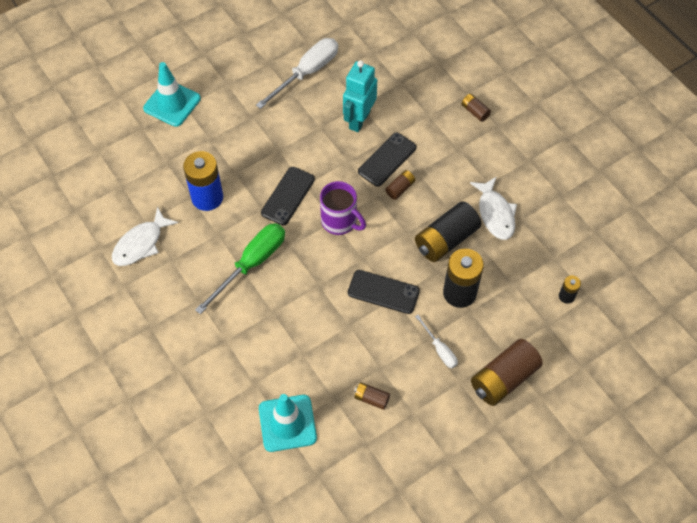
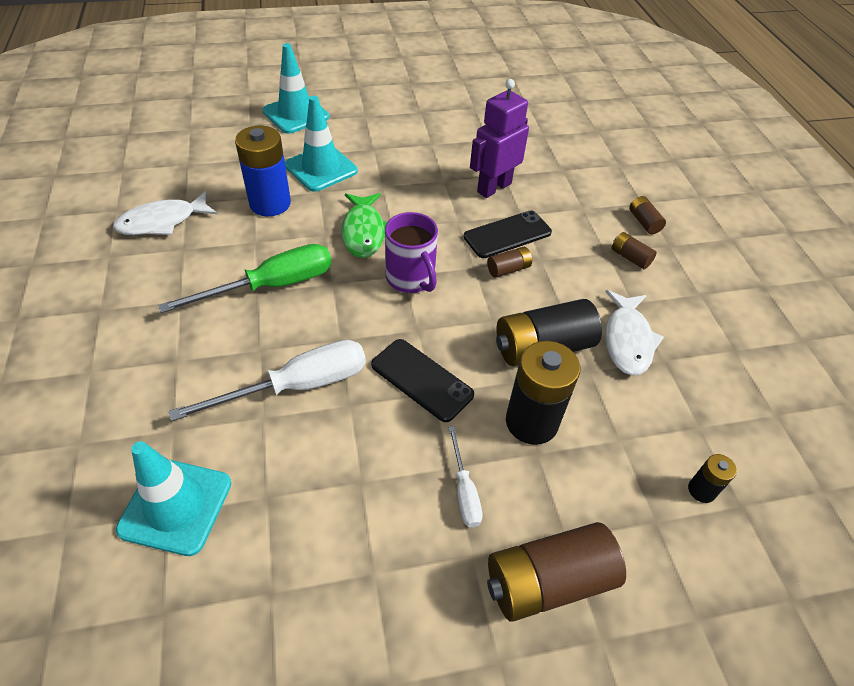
camera: 20 degrees right, 10 degrees down
white screwdriver [256,38,338,109] -> white screwdriver moved to [169,340,366,421]
black phone [261,167,315,225] -> green fish [341,193,387,258]
turquoise robot [343,60,377,132] -> purple robot [470,79,529,198]
brown battery [354,382,390,410] -> brown battery moved to [612,232,657,269]
none -> turquoise traffic cone [285,96,358,192]

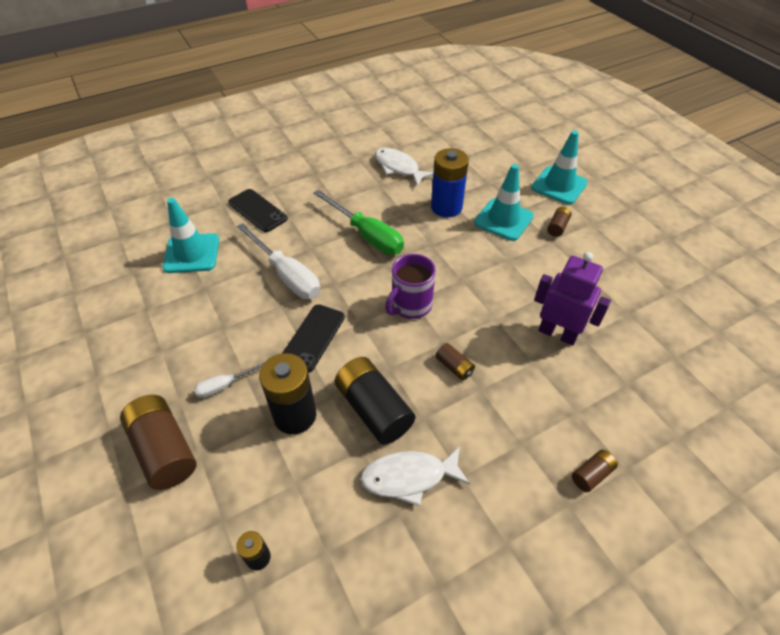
camera: 75 degrees right, 0 degrees up
green fish [341,193,387,258] -> none
black phone [464,210,552,258] -> black phone moved to [228,189,288,232]
brown battery [612,232,657,269] -> brown battery moved to [547,207,571,237]

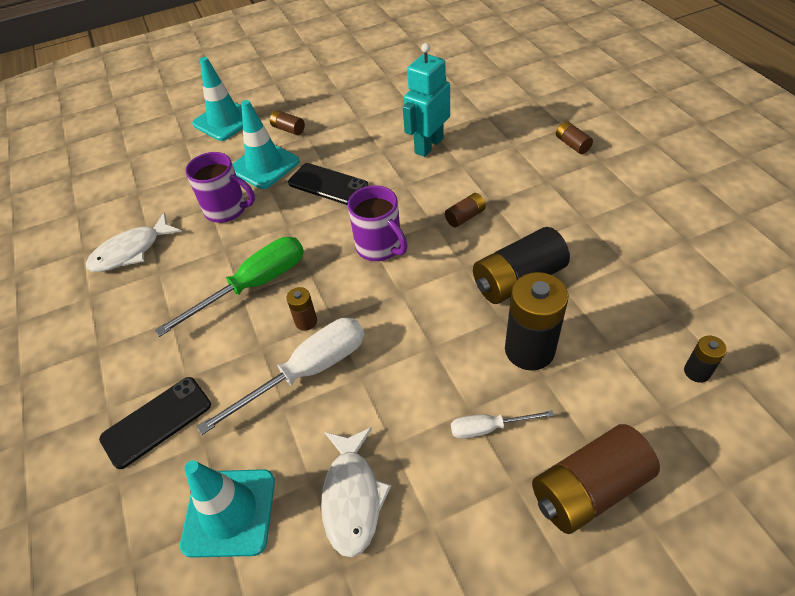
camera: 80 degrees left, 0 degrees up
white screwdriver [194,363,264,398] -> white screwdriver turned 105 degrees clockwise [451,410,554,439]
black phone [282,304,345,373] -> black phone moved to [288,163,368,205]
white fish [360,446,470,506] -> white fish moved to [321,427,391,557]
blue battery [431,148,469,217] -> purple mug [186,152,255,223]
purple robot [534,252,611,346] -> turquoise robot [403,43,450,157]
none -> brown battery [286,287,317,331]

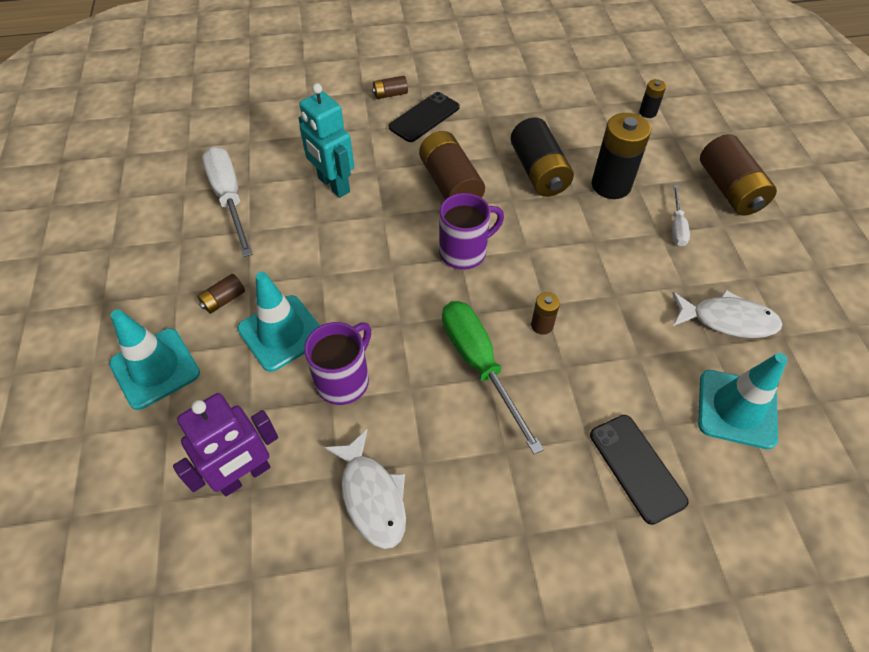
camera: 80 degrees left, 5 degrees up
white screwdriver [196,318,364,435] -> white screwdriver moved to [202,147,253,257]
black phone [288,163,368,205] -> black phone moved to [388,92,460,142]
brown battery [445,193,486,228] -> brown battery [419,131,485,199], size x2.06
none -> purple robot [173,393,278,496]

